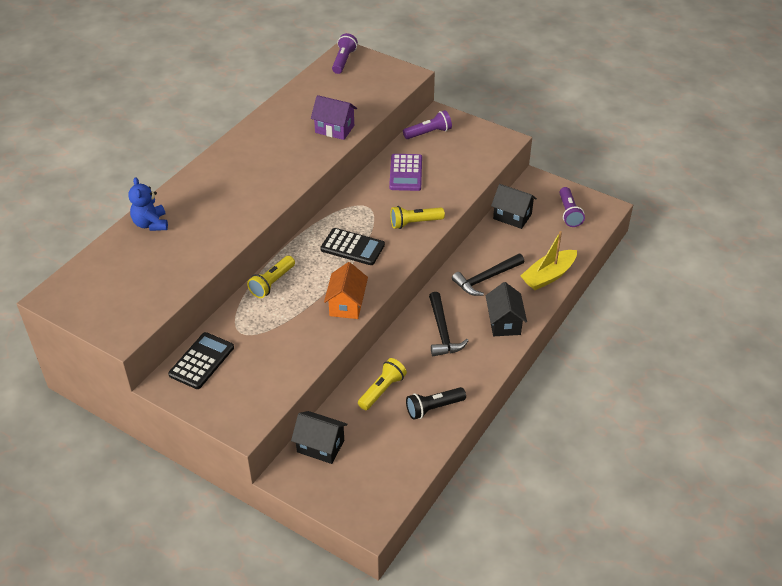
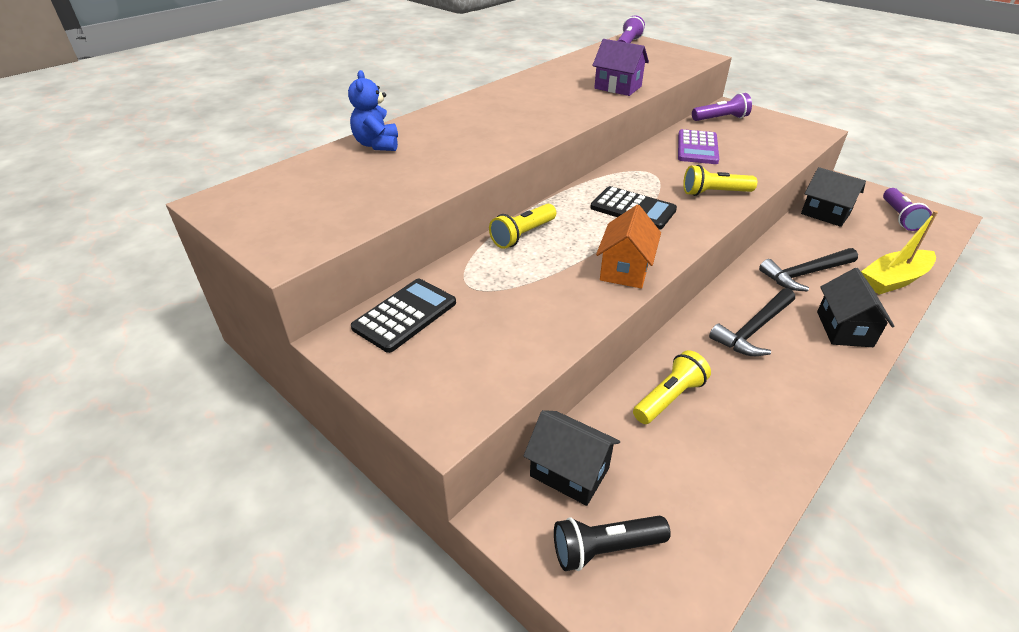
camera: 10 degrees right, 5 degrees down
black flashlight [406,387,466,420] -> black flashlight moved to [554,516,671,571]
black hammer [429,292,469,356] -> black hammer turned 45 degrees clockwise [709,288,795,356]

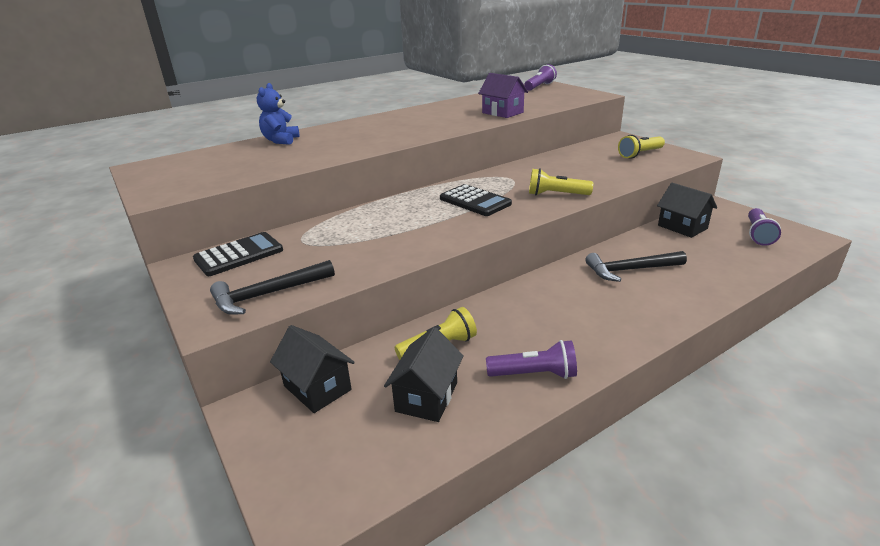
camera: 15 degrees right, 10 degrees down
yellow flashlight [489,204,556,249] -> yellow flashlight moved to [618,135,665,159]
black flashlight [554,516,671,571] -> none
orange house [596,205,661,289] -> none
purple calculator [678,129,719,164] -> none
purple flashlight [692,93,752,121] -> purple flashlight moved to [486,340,577,379]
black hammer [709,288,795,356] -> black hammer moved to [210,260,335,315]
black house [817,268,895,347] -> black house moved to [384,327,464,422]
yellow boat [861,211,938,295] -> none

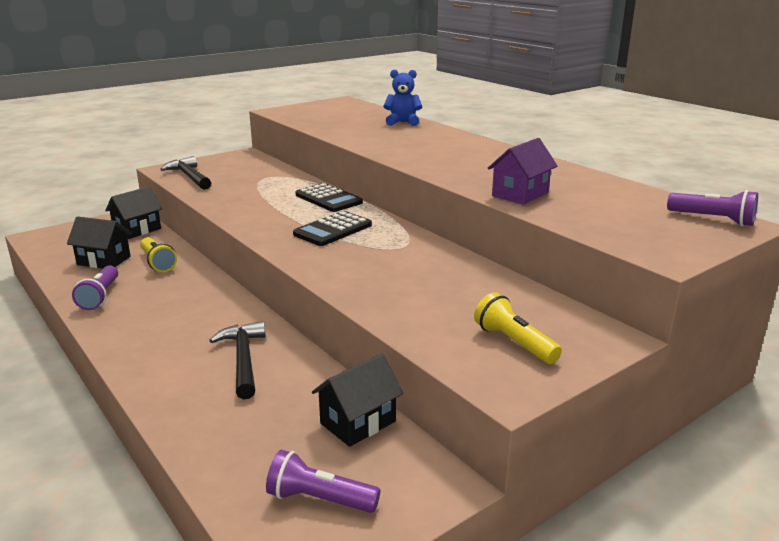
camera: 85 degrees right, 5 degrees down
black calculator [193,232,283,276] -> black calculator moved to [296,183,363,212]
yellow flashlight [529,168,593,195] -> none

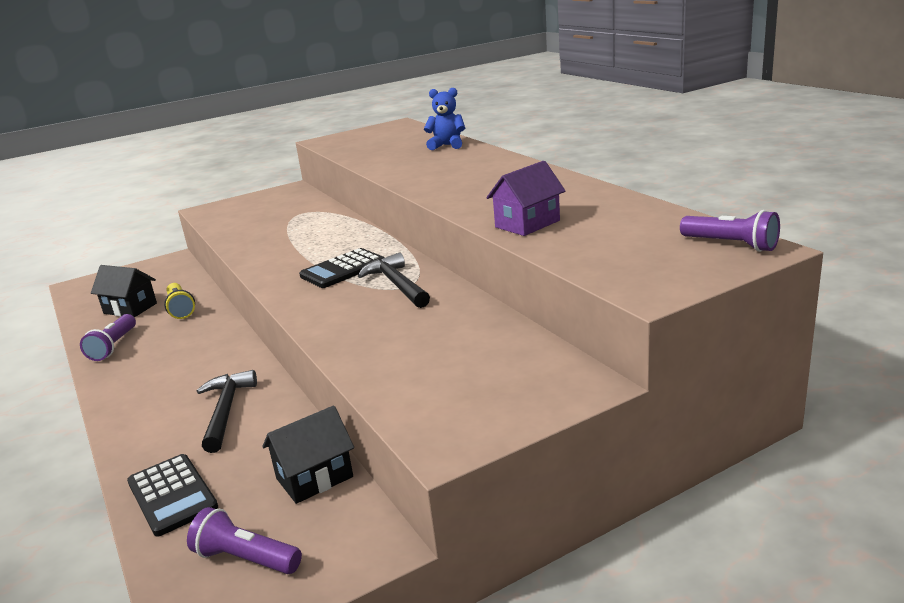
camera: 10 degrees right, 0 degrees up
black house [105,186,162,239] -> none
black hammer [160,156,211,190] -> black hammer moved to [358,252,430,308]
black calculator [296,183,363,212] -> black calculator moved to [127,454,218,537]
yellow flashlight [474,292,562,364] -> none

